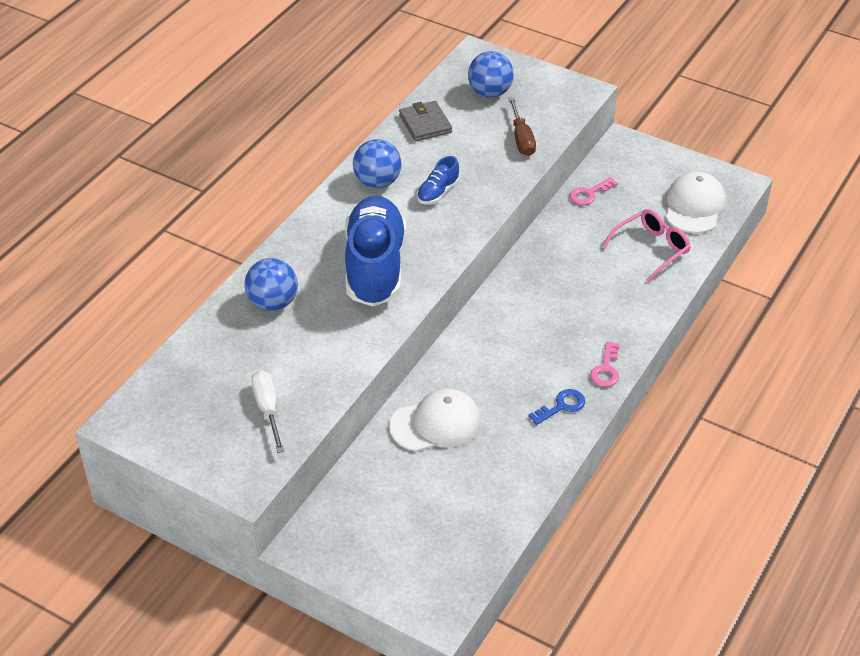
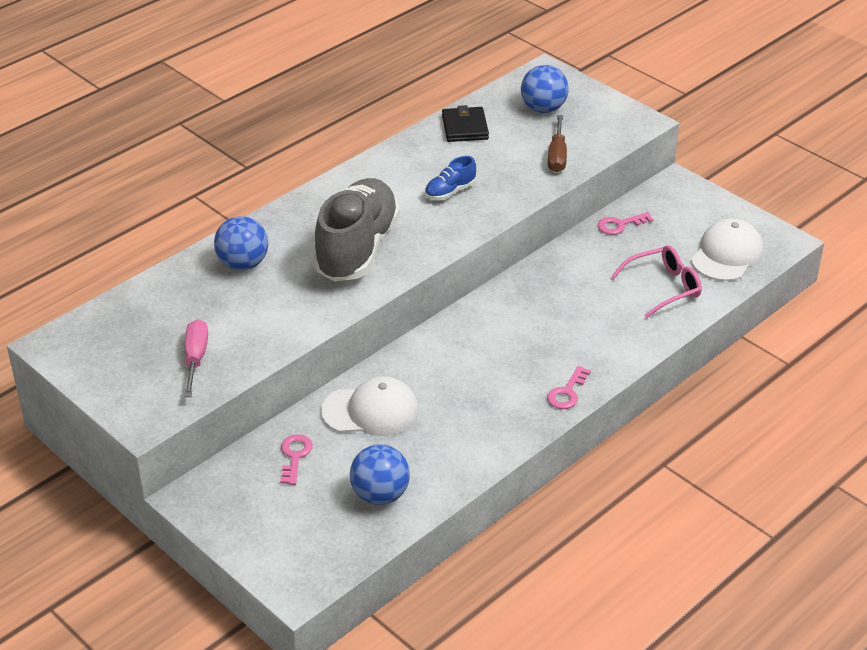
camera: 15 degrees right, 5 degrees down
white screwdriver [251,371,284,453] -> pink screwdriver [184,319,208,397]
blue shoe [345,196,406,306] -> grey shoe [313,178,400,282]
blue ball [353,139,402,188] -> blue ball moved to [350,444,410,505]
grey wallet [399,101,452,141] -> black wallet [442,105,489,142]
blue key [528,389,585,425] -> none
none -> pink key [280,434,313,485]

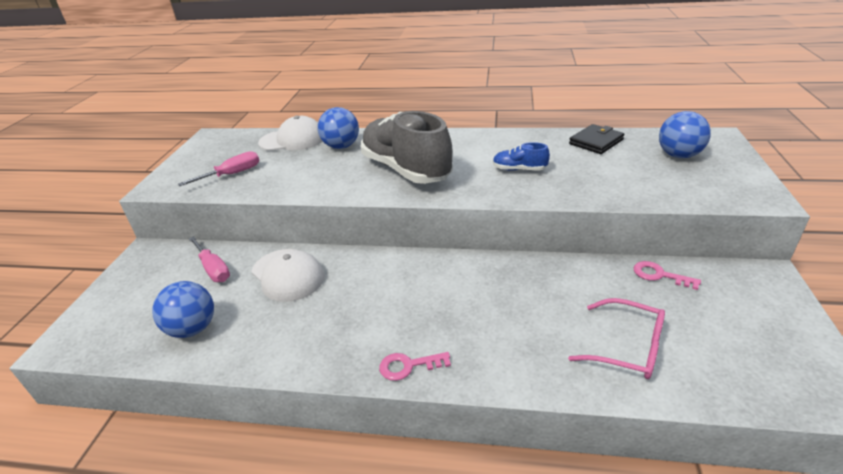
camera: 55 degrees right, 5 degrees down
pink key [280,434,313,485] -> pink screwdriver [189,236,230,282]
grey shoe [313,178,400,282] -> grey shoe turned 105 degrees counterclockwise [361,111,453,184]
brown screwdriver [548,115,567,172] -> none
white cap [691,219,763,281] -> white cap moved to [258,116,323,151]

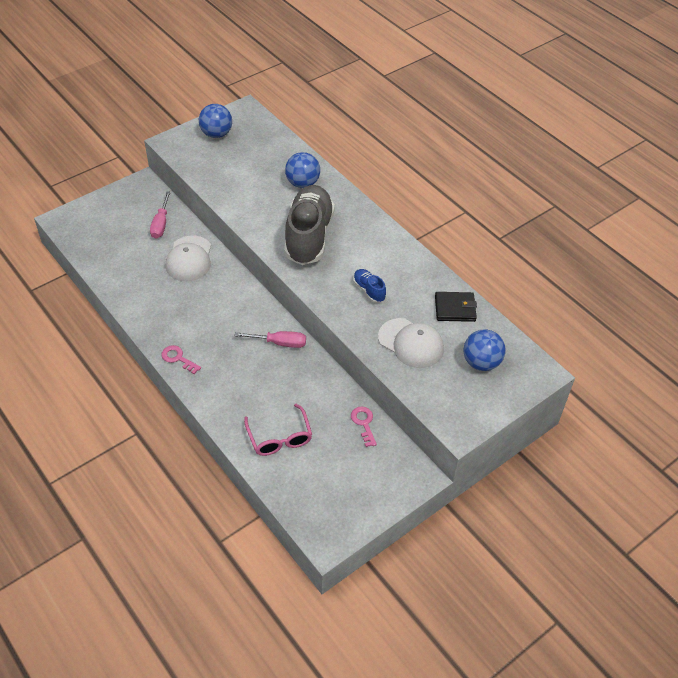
camera: 40 degrees right, 15 degrees up
blue ball [152,281,214,338] -> blue ball moved to [199,104,232,138]
pink screwdriver [178,151,260,186] -> pink screwdriver moved to [234,331,306,348]
white cap [258,116,323,151] -> white cap moved to [378,318,444,368]

